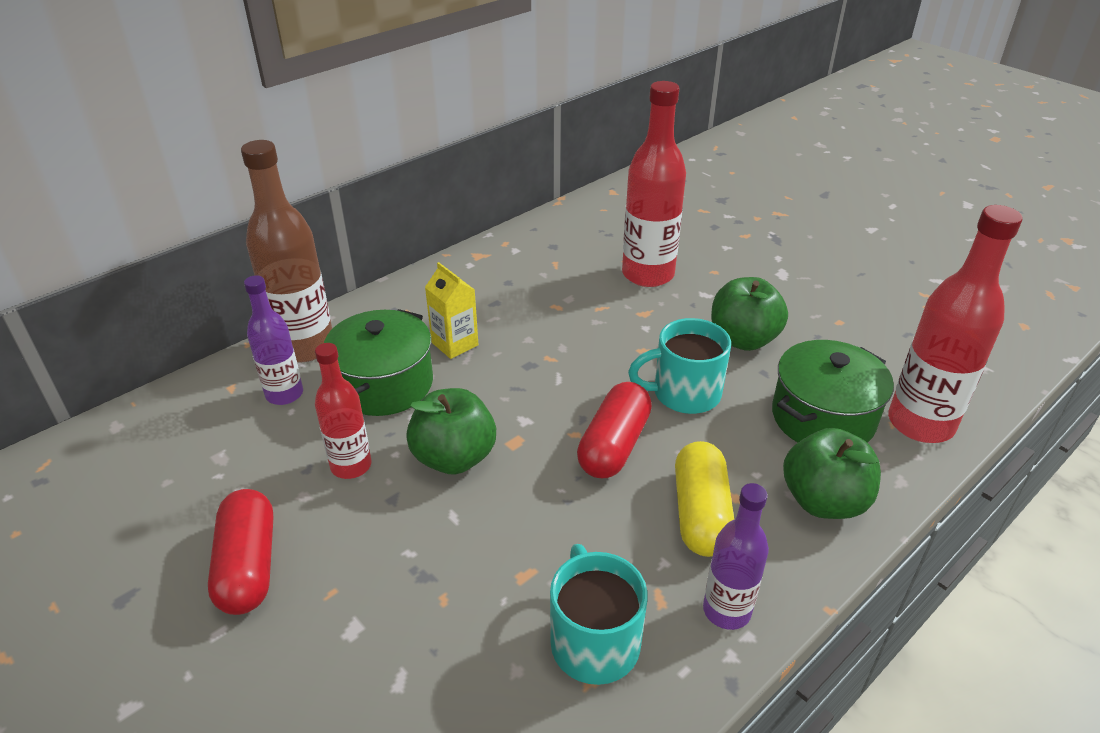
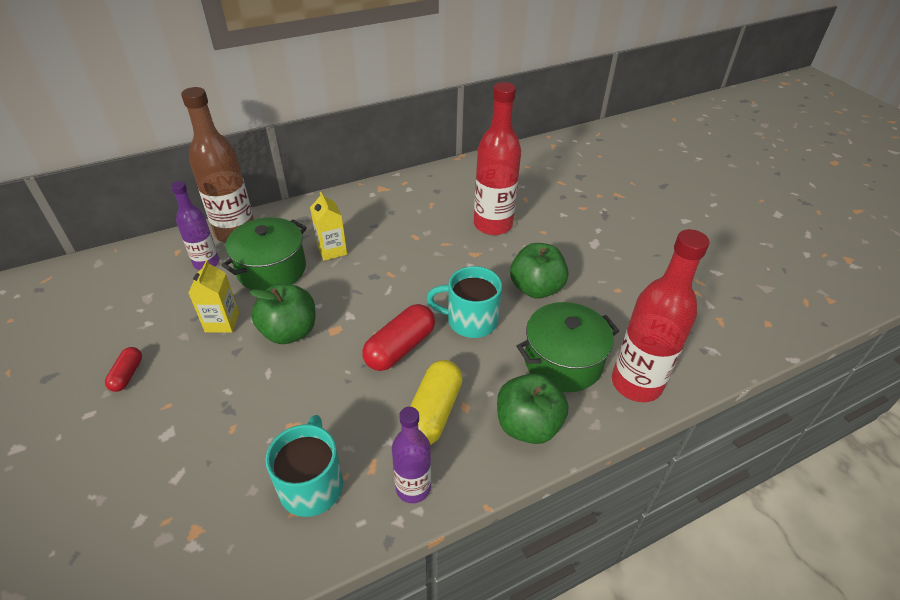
camera: 15 degrees right, 5 degrees up
red capsule [208,489,274,615] -> red capsule [105,347,142,392], size x0.55
red bottle [315,343,372,479] -> yellow carton [189,260,239,333]

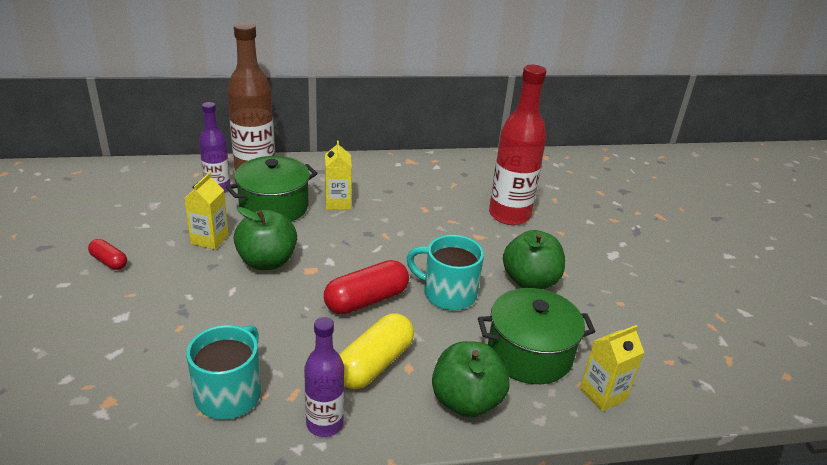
camera: 15 degrees right, 10 degrees down
red capsule [105,347,142,392] -> red capsule turned 75 degrees counterclockwise [88,239,127,270]
red bottle [612,229,709,402] -> yellow carton [580,325,644,412]

